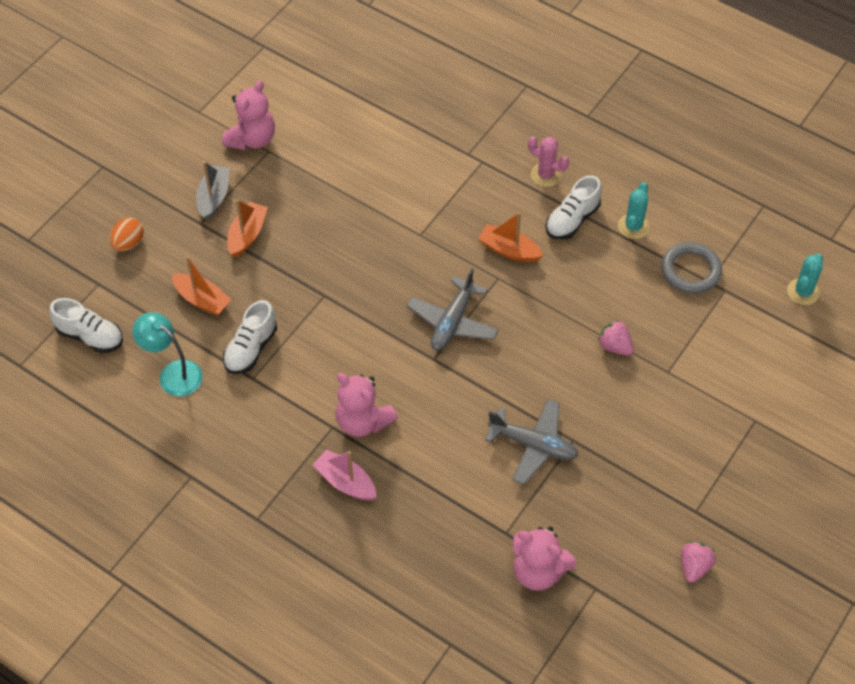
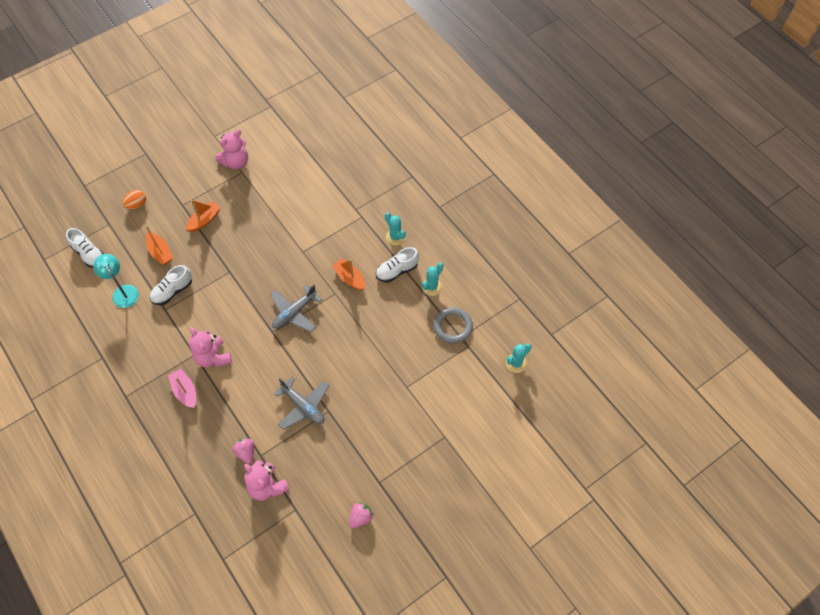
camera: 20 degrees right, 5 degrees up
grey boat [196,161,230,221] -> none
pink cactus [528,137,569,187] -> turquoise cactus [385,212,406,245]
pink strawberry [598,320,634,356] -> pink strawberry moved to [232,438,254,463]

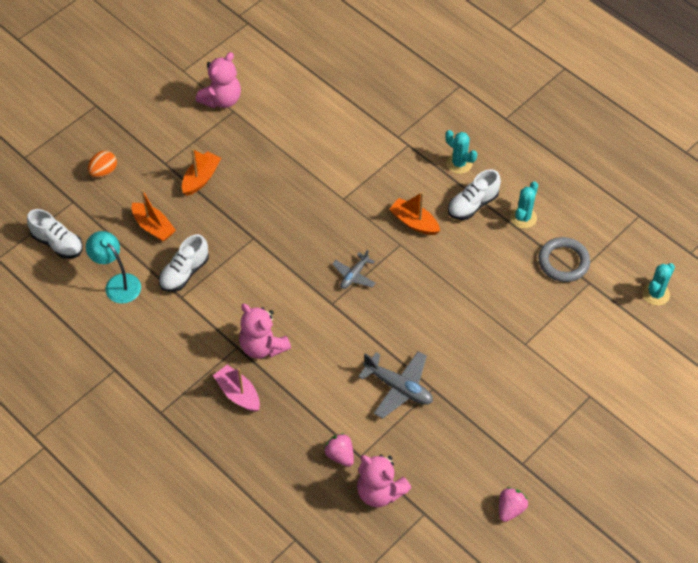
camera: 10 degrees left, 5 degrees down
grey plane [271,284,322,332] -> grey plane [332,250,376,289], size x0.61

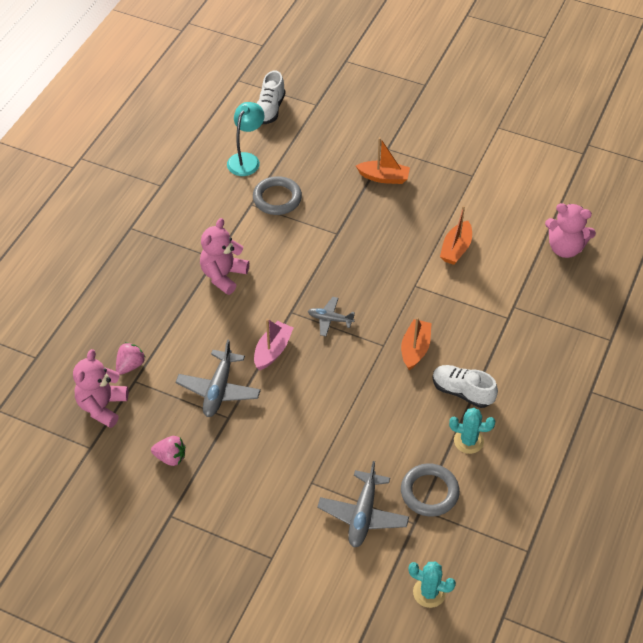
camera: 70 degrees right, 5 degrees down
orange egg [88,151,117,178] -> none
orange boat [132,190,176,242] -> orange boat moved to [440,206,472,265]
white shoe [159,234,209,292] -> grey ring [253,176,302,215]
pink teddy bear [196,52,241,108] -> pink teddy bear moved to [545,203,596,258]
pink boat [213,365,260,412] -> pink boat moved to [254,319,293,370]
turquoise cactus [445,130,477,174] -> none
pink strawberry [499,487,528,522] -> pink strawberry moved to [151,436,185,466]
none -> grey plane [317,461,409,547]

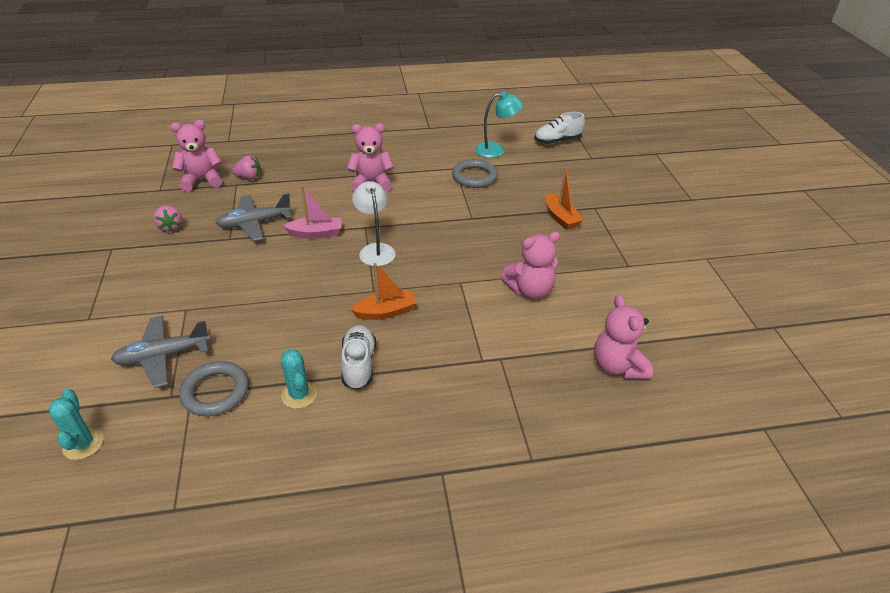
camera: 55 degrees right, 10 degrees down
grey plane [308,297,355,336] -> white lamp [352,181,396,266]
orange boat [440,206,472,265] -> pink teddy bear [501,232,560,299]

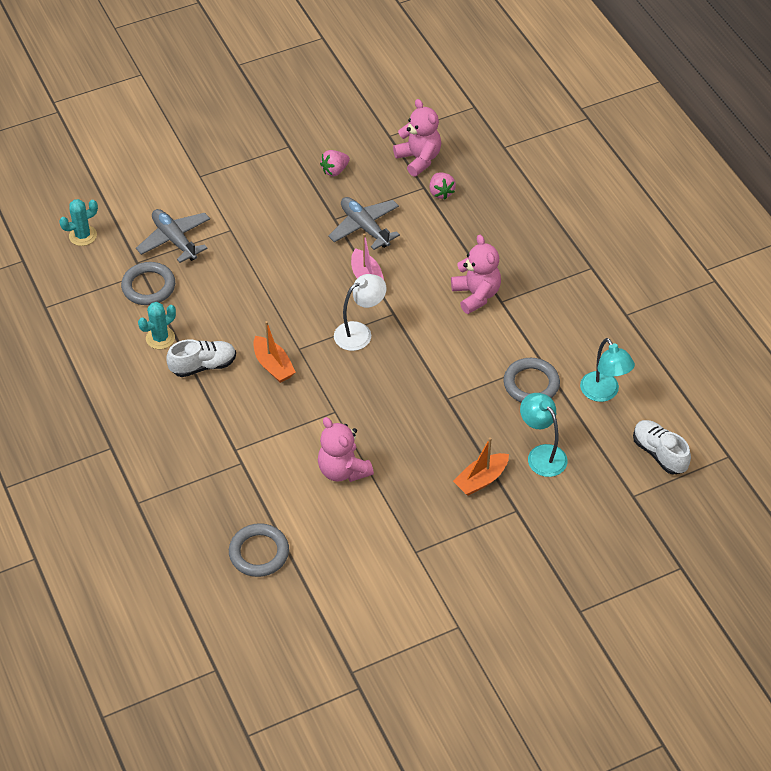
camera: 75 degrees right, 10 degrees up
pink teddy bear [594,295,653,379] -> grey ring [229,523,289,577]
none -> turquoise lamp [520,393,568,477]

